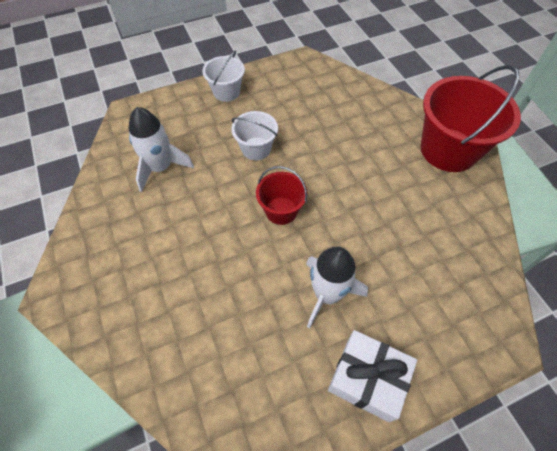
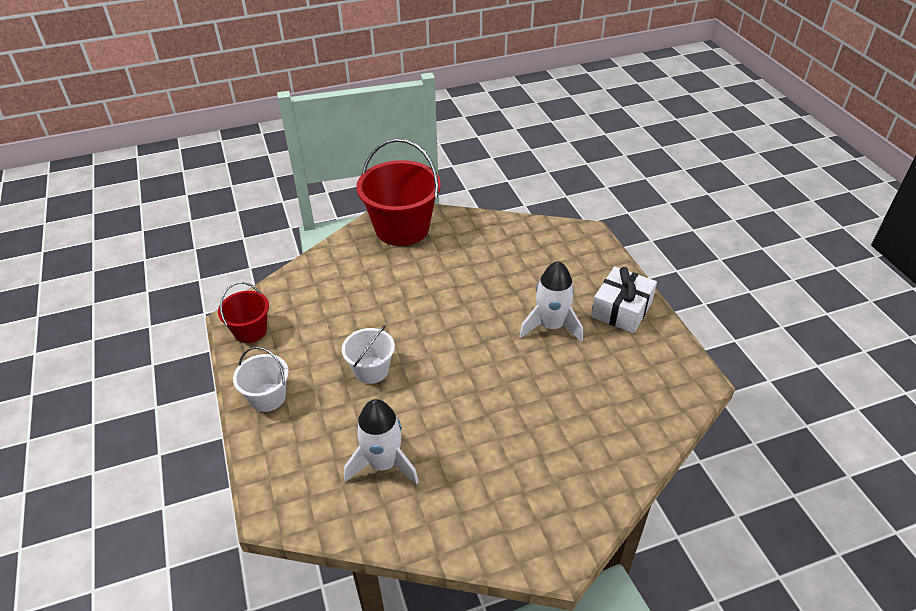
camera: 85 degrees left, 15 degrees down
red bucket [256,166,307,225] -> red bucket moved to [218,282,269,343]

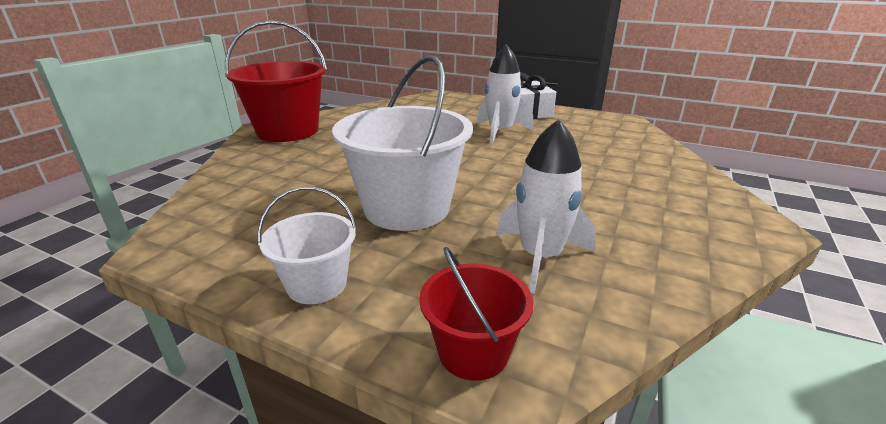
camera: 45 degrees left, 15 degrees down
red bucket [218,282,269,343] -> red bucket moved to [419,247,534,381]
white bucket [342,325,395,384] -> white bucket [332,55,473,231], size x1.89

